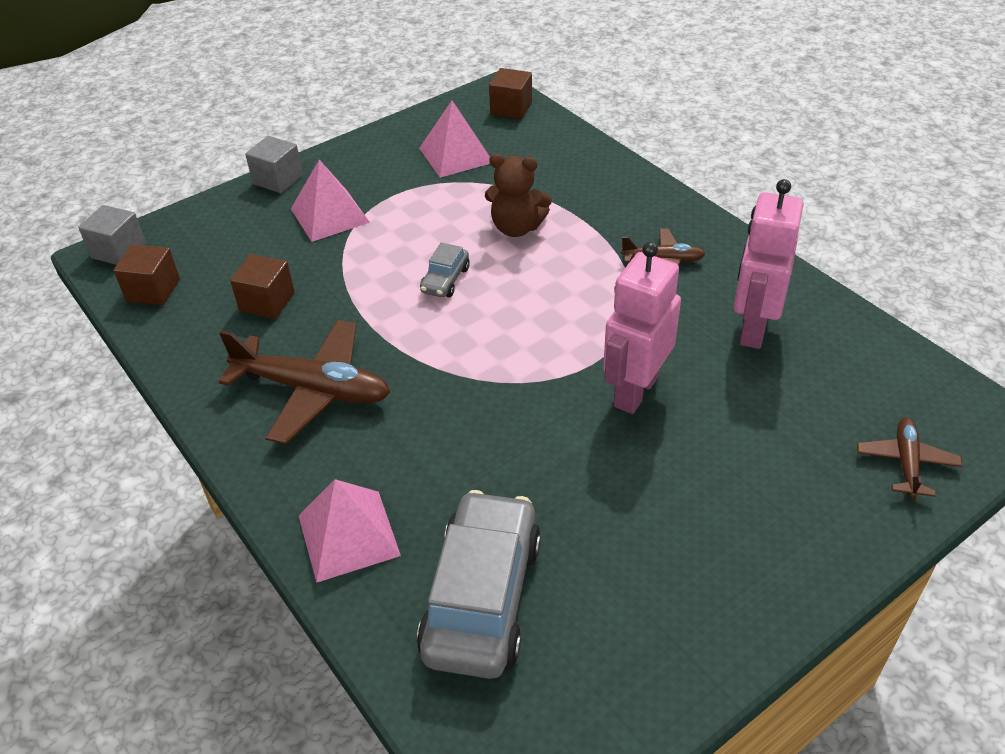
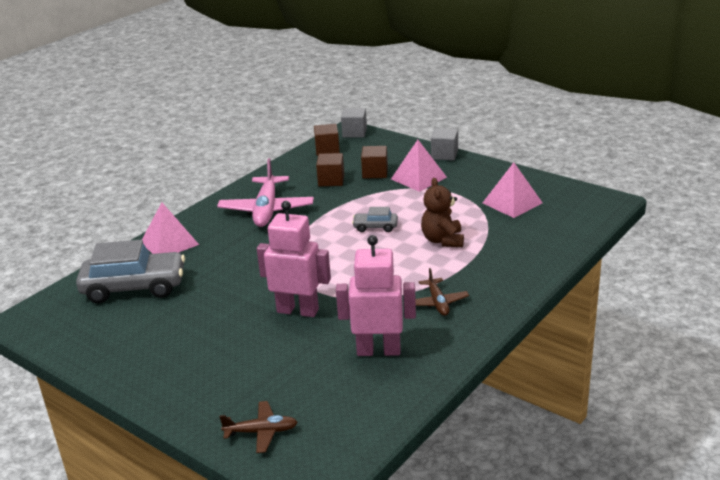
camera: 75 degrees right, 15 degrees down
brown plane [218,320,390,444] -> pink plane [217,158,314,227]
brown cube [489,68,532,119] -> brown cube moved to [361,146,388,179]

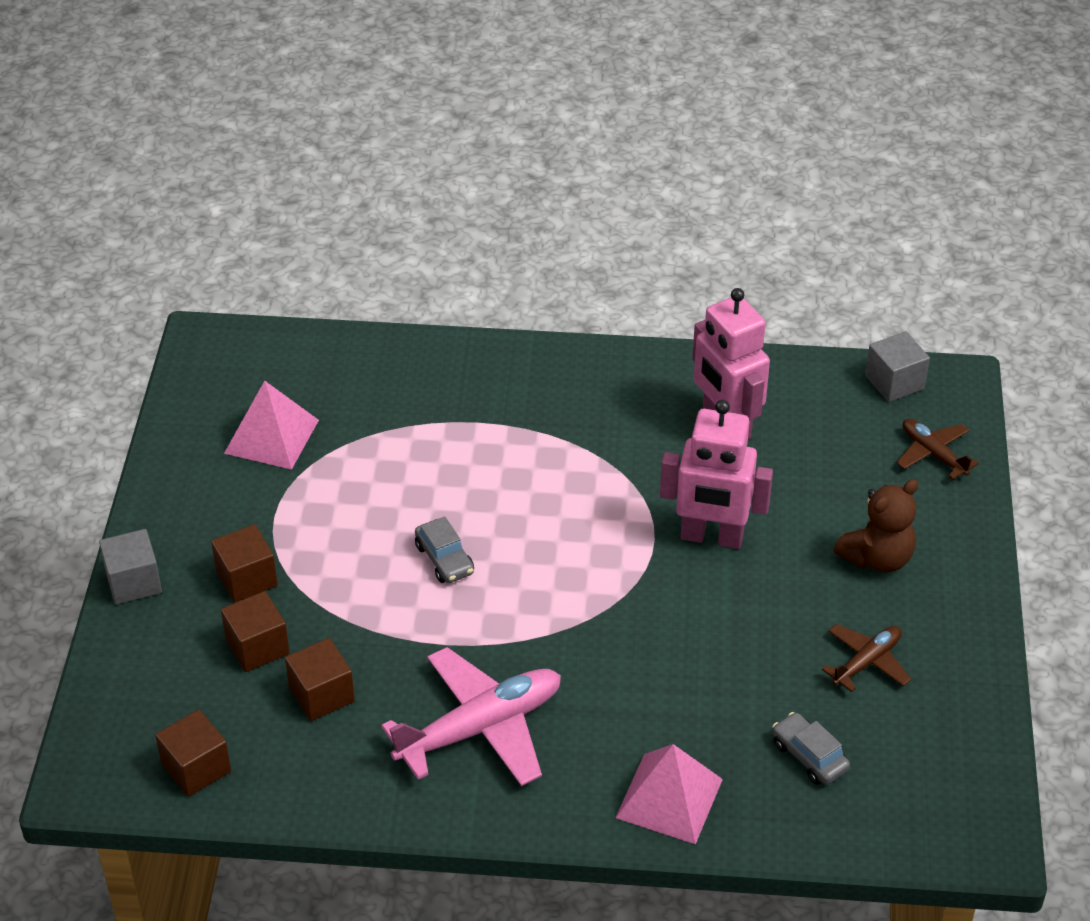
camera: 125 degrees left, 15 degrees up
grey car [76,240,185,303] -> grey car [772,712,850,785], size x0.47
pink robot [257,201,331,317] -> pink robot turned 60 degrees counterclockwise [660,400,773,549]
grey cube [341,108,367,138] -> grey cube moved to [865,331,930,402]
pink pyramid [391,140,447,192] -> brown cube [211,524,278,602]
brown plane [416,268,469,316] -> brown plane moved to [822,624,911,692]
brown teddy bear [421,178,464,247] -> brown teddy bear moved to [834,479,918,573]

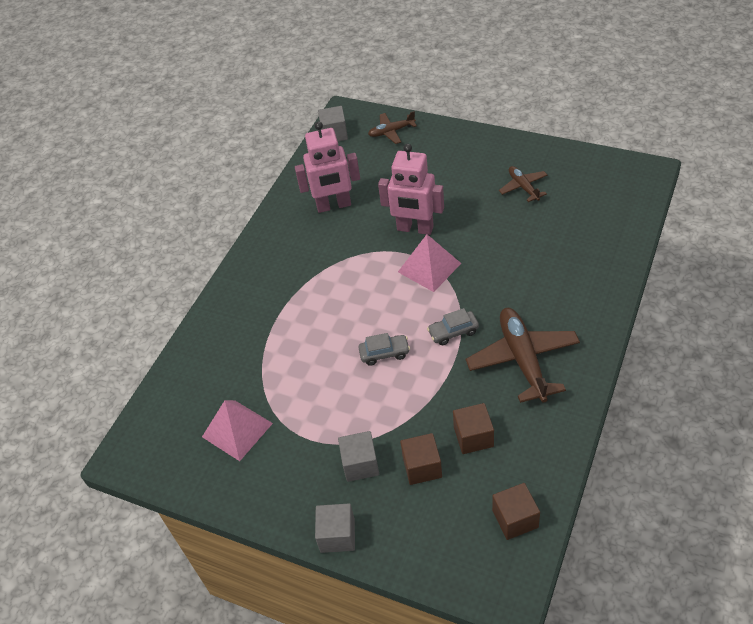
camera: 65 degrees left, 5 degrees up
brown cube [211,524,278,602] -> grey cube [338,431,379,482]
pink plane [381,647,561,786] -> brown plane [466,308,580,403]
pink pyramid [616,744,723,844] -> pink pyramid moved to [398,234,462,292]
pink robot [660,400,773,549] -> pink robot turned 75 degrees clockwise [378,144,444,235]
grey car [772,712,850,785] -> grey car moved to [427,308,479,345]
brown teddy bear [834,479,918,573] -> none

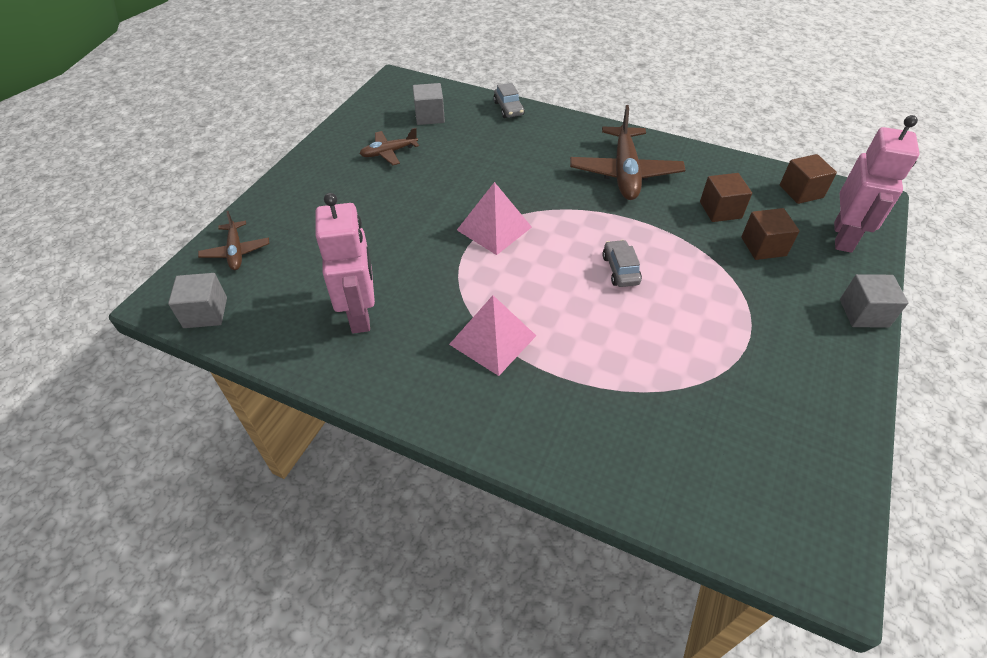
camera: 95 degrees left, 0 degrees up
pink pyramid [202,400,273,461] -> pink pyramid moved to [449,295,536,376]
grey cube [338,431,379,482] -> grey cube moved to [413,83,445,125]
pink robot [378,144,444,235] -> pink robot moved to [834,115,920,253]
grey car [427,308,479,345] -> grey car moved to [493,83,525,118]
brown plane [466,308,580,403] -> brown plane turned 75 degrees counterclockwise [570,105,685,200]

